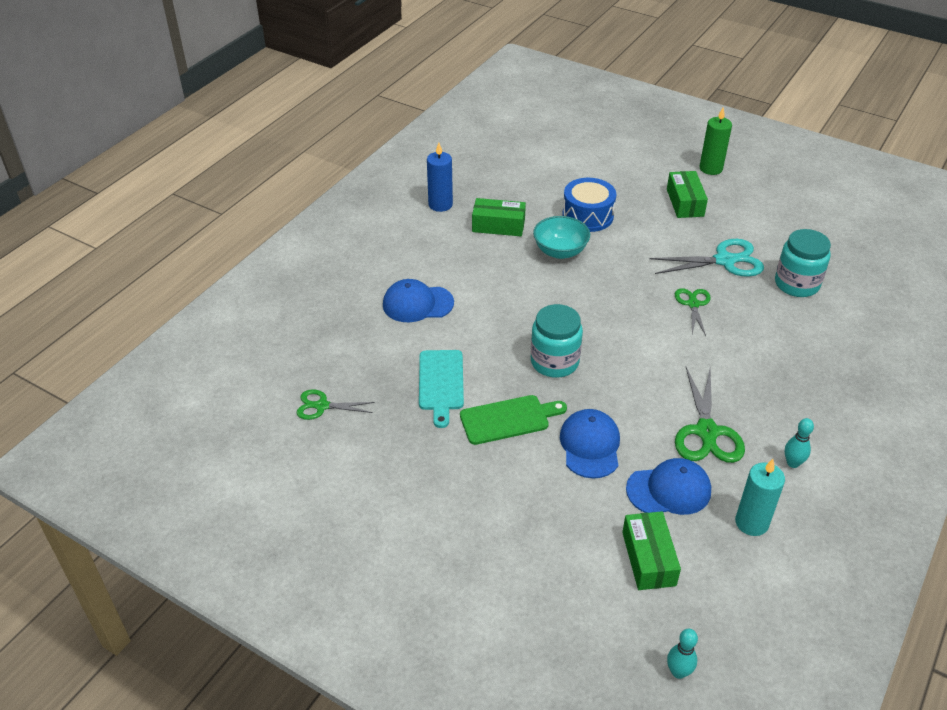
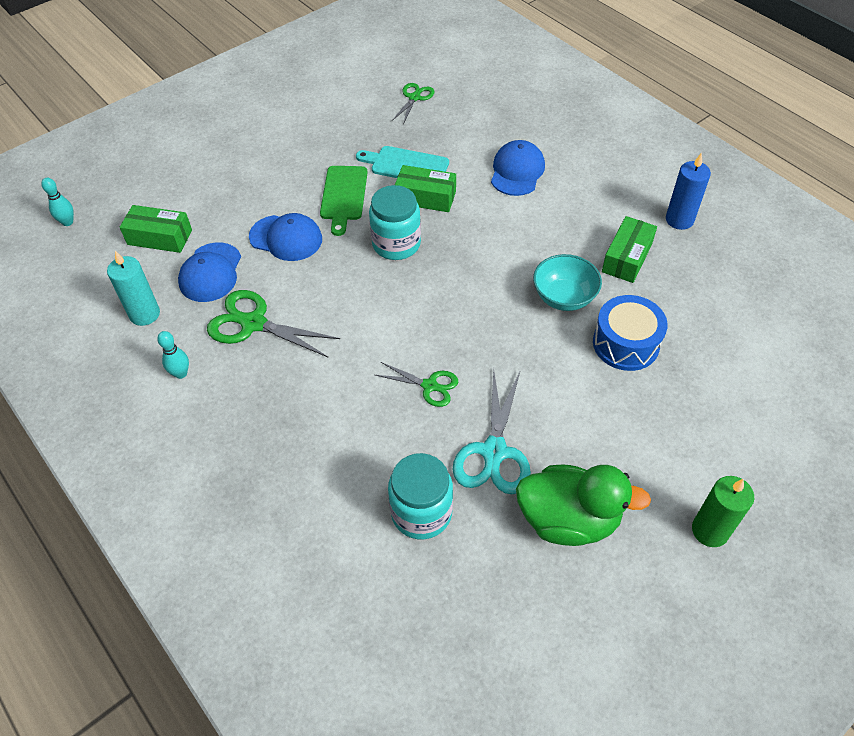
camera: 110 degrees right, 10 degrees up
green box [667,171,708,218] -> green box moved to [395,165,456,212]
none -> green duck [516,465,651,546]

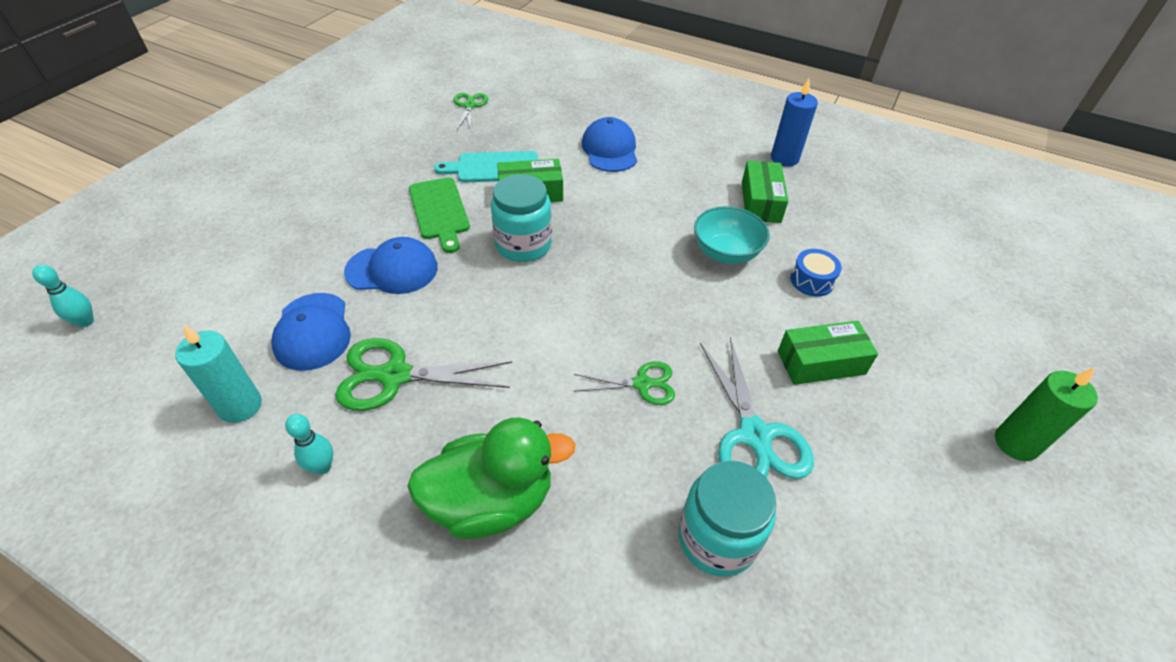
camera: 25 degrees left, 5 degrees down
green box [120,205,192,253] -> green box moved to [778,321,878,385]
green duck [516,465,651,546] -> green duck moved to [407,417,576,539]
blue drum [593,295,668,371] -> blue drum [791,249,842,297], size x0.60

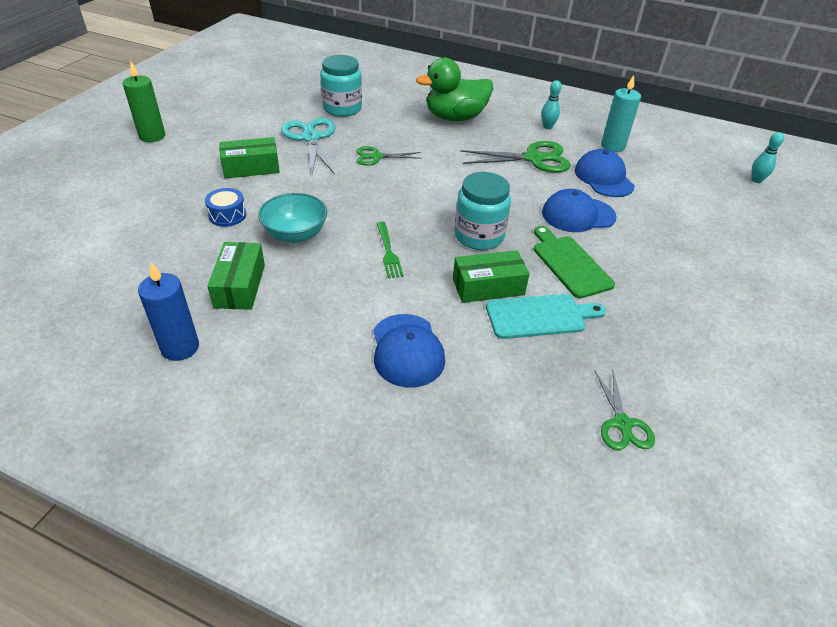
camera: 175 degrees right, 5 degrees down
none -> green fork [376,222,404,278]

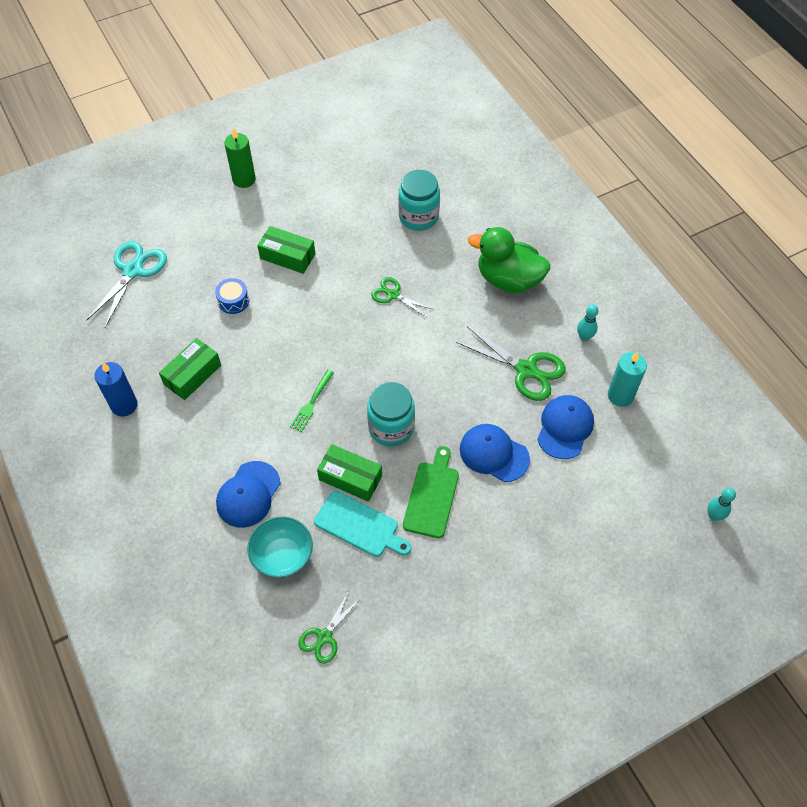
camera: 40 degrees right, 15 degrees up
turquoise bowl [258,193,327,243] -> turquoise bowl moved to [247,516,313,578]
turquoise scissors [281,118,336,175] -> turquoise scissors moved to [86,241,167,328]

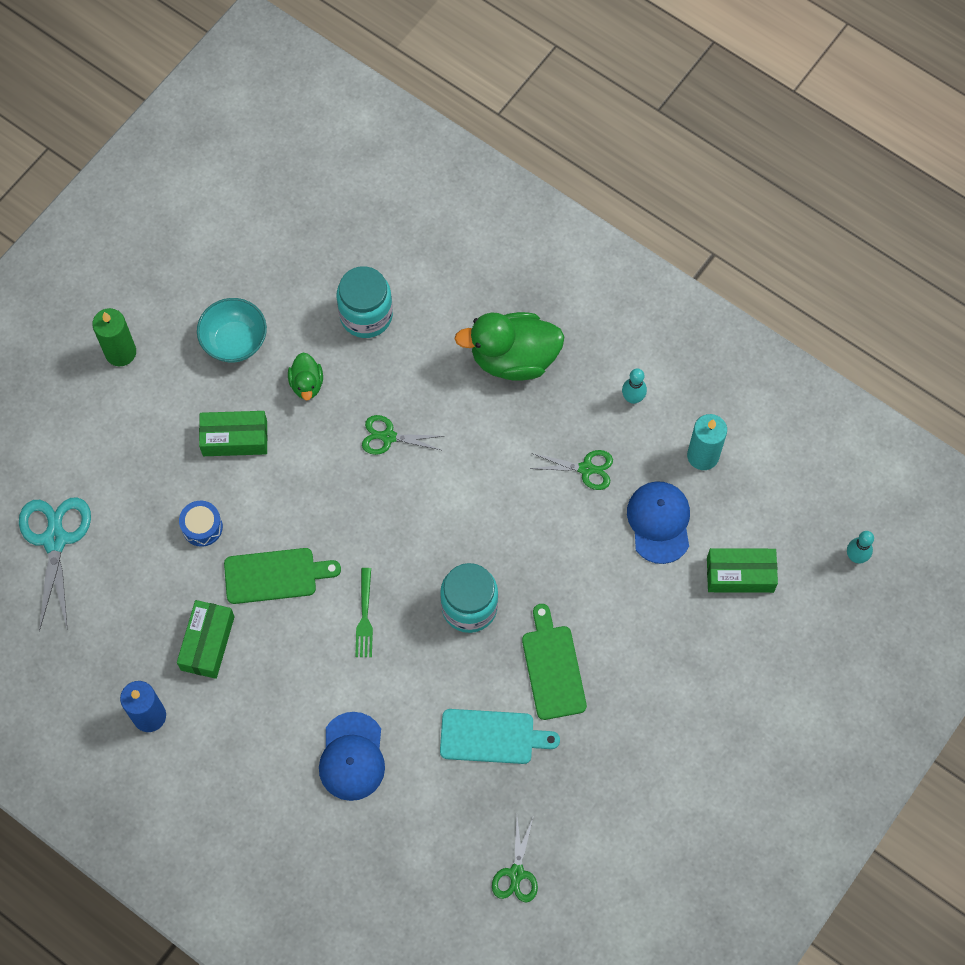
camera: 25 degrees left, 10 degrees up
turquoise bowl [247,516,313,578] -> turquoise bowl moved to [197,298,267,363]
green box [317,444,382,502] -> green box moved to [707,548,778,593]
green scissors [456,326,566,401] -> green scissors [530,450,613,490], size x0.60
blue cap [460,424,530,482] -> none
none -> green cutting board [224,548,341,604]
none -> green duck [288,352,323,401]

